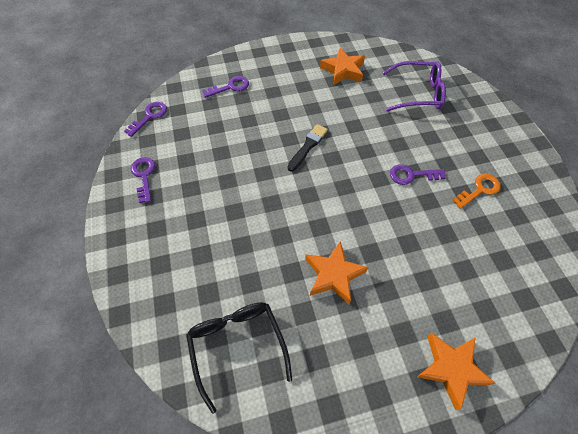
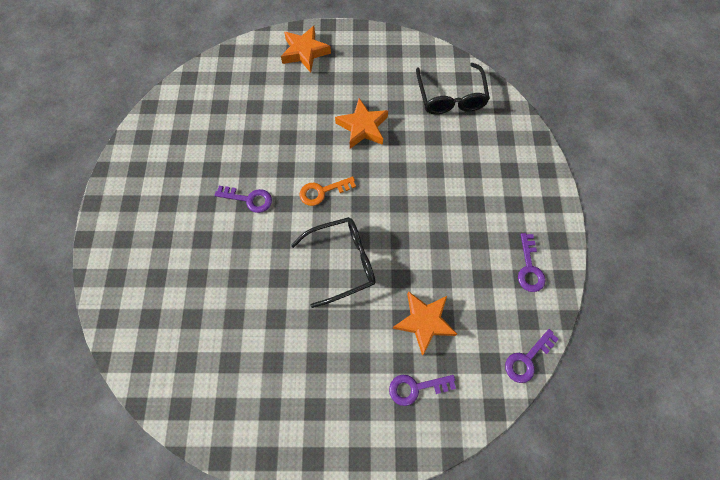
camera: 165 degrees left, 10 degrees up
black brush [287,124,328,172] -> black glasses [291,217,376,308]
orange star [320,48,365,85] -> orange star moved to [393,292,457,355]
purple glasses [382,61,446,112] -> none
orange key [452,174,501,209] -> orange key moved to [299,176,356,206]

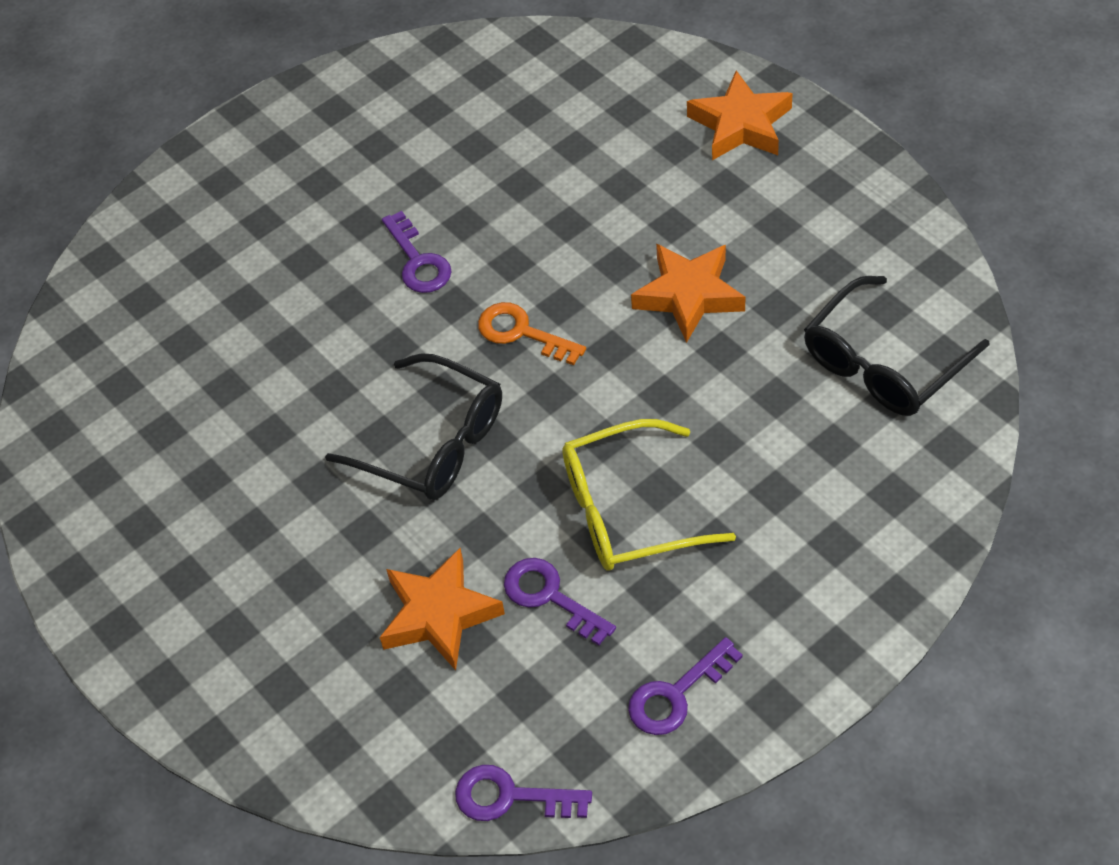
camera: 55 degrees right, 15 degrees down
purple key [389,375,456,406] -> purple key moved to [504,558,616,646]
none -> yellow glasses [562,419,736,571]

